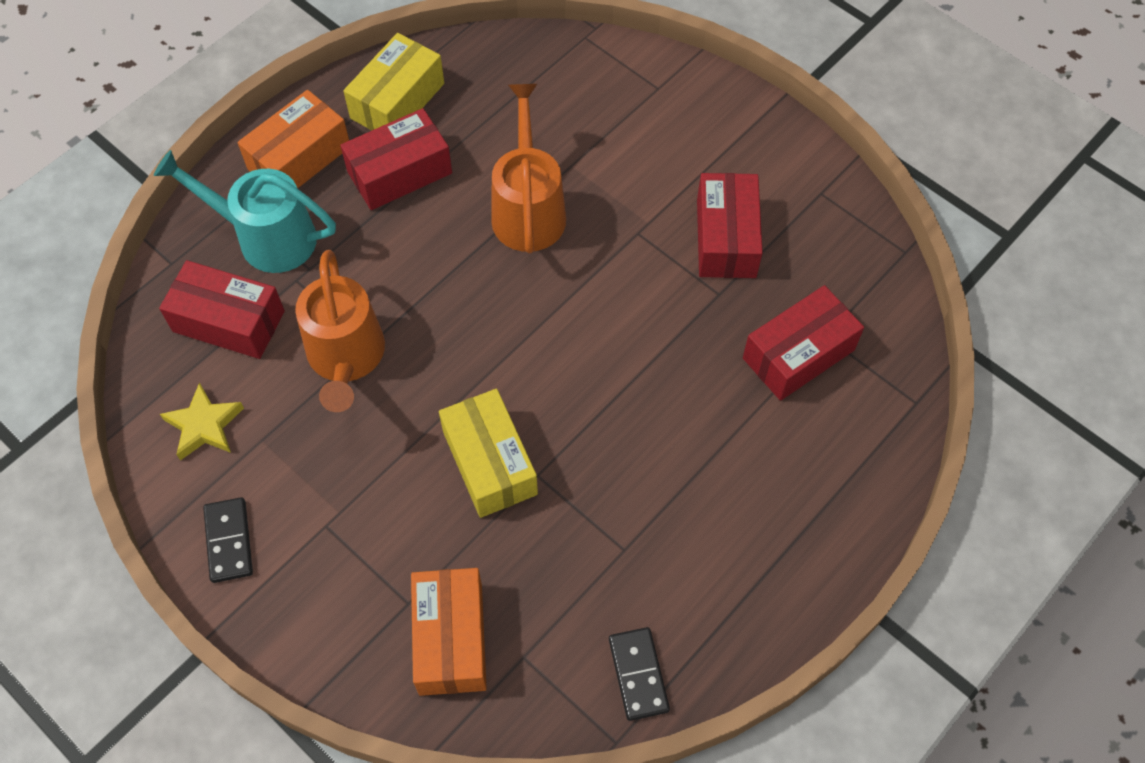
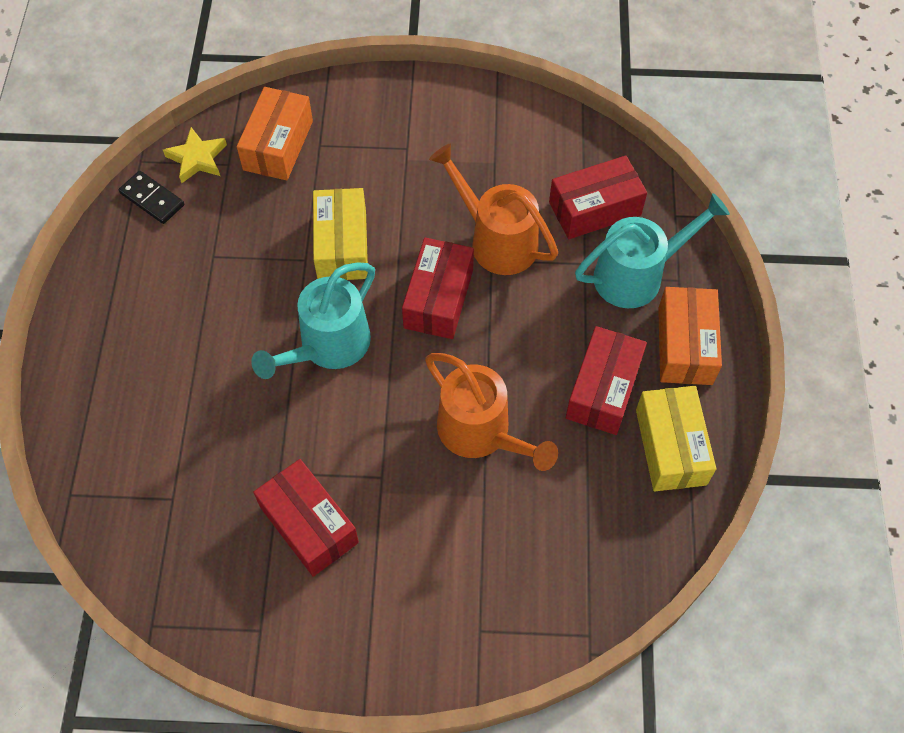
camera: 140 degrees right, 0 degrees up
yellow star [160,382,244,460] -> yellow star moved to [163,127,227,183]
black domino [203,497,253,583] -> none
orange box [411,568,487,696] -> orange box turned 60 degrees clockwise [237,87,313,181]
yellow box [439,389,538,518] -> yellow box turned 60 degrees clockwise [313,188,368,280]
red box [743,285,864,401] -> red box moved to [402,238,474,339]
none -> turquoise watering can [251,263,375,379]

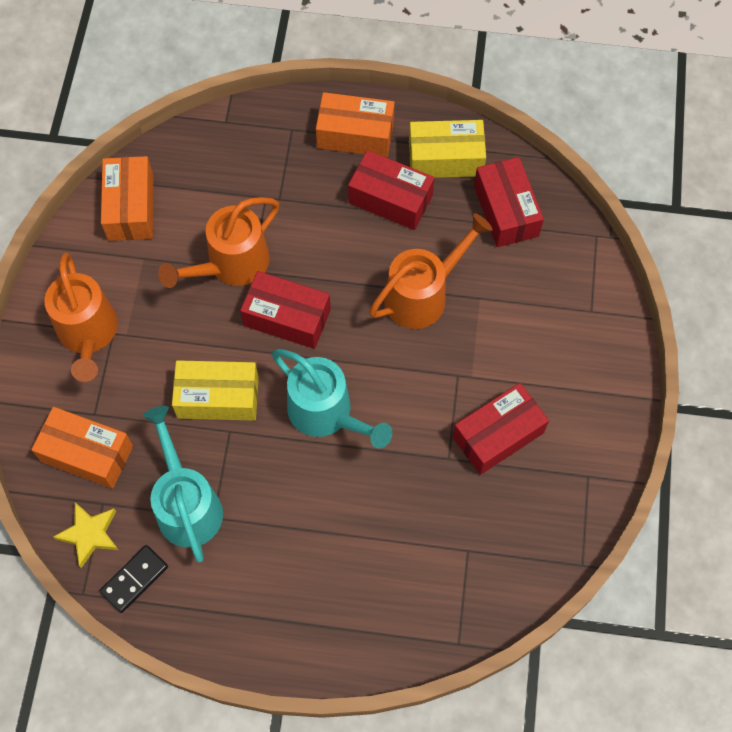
camera: 85 degrees left, 5 degrees up
red box [549,156,647,239] -> red box moved to [474,157,544,247]
turquoise watering can [575,193,730,308] -> turquoise watering can moved to [143,406,223,562]
none -> orange watering can [44,252,118,382]
none -> orange box [101,156,153,241]

